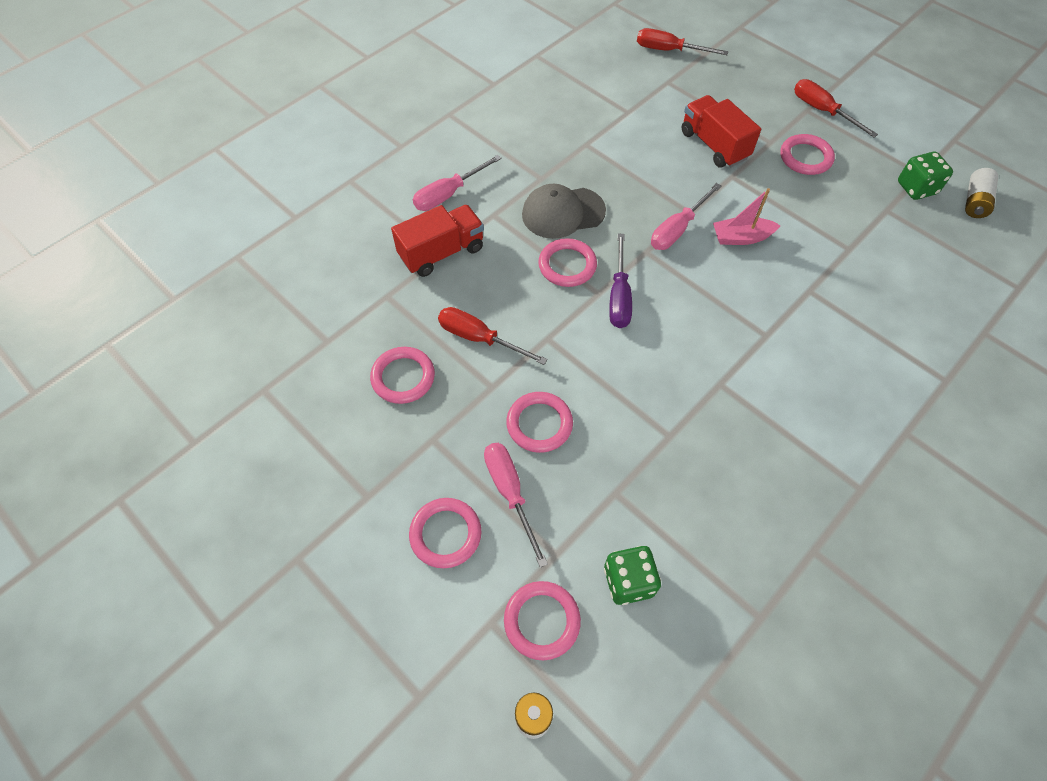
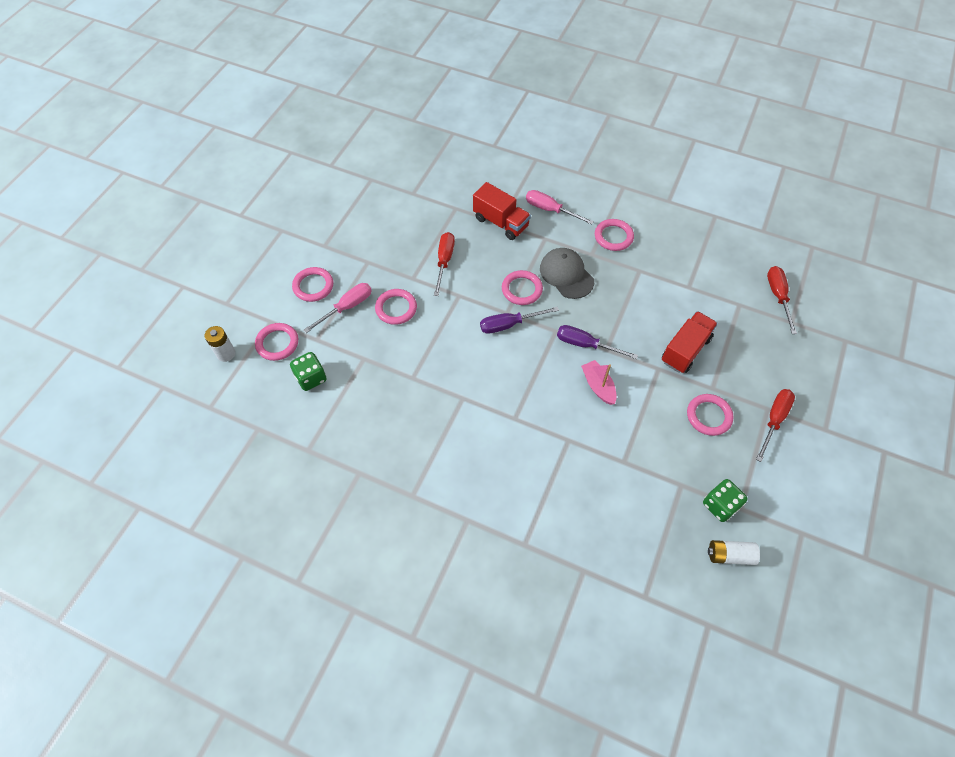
camera: 70 degrees right, 0 degrees up
pink ring [370,347,435,404] -> pink ring moved to [595,219,634,251]
pink screwdriver [651,183,722,250] -> purple screwdriver [557,325,638,359]

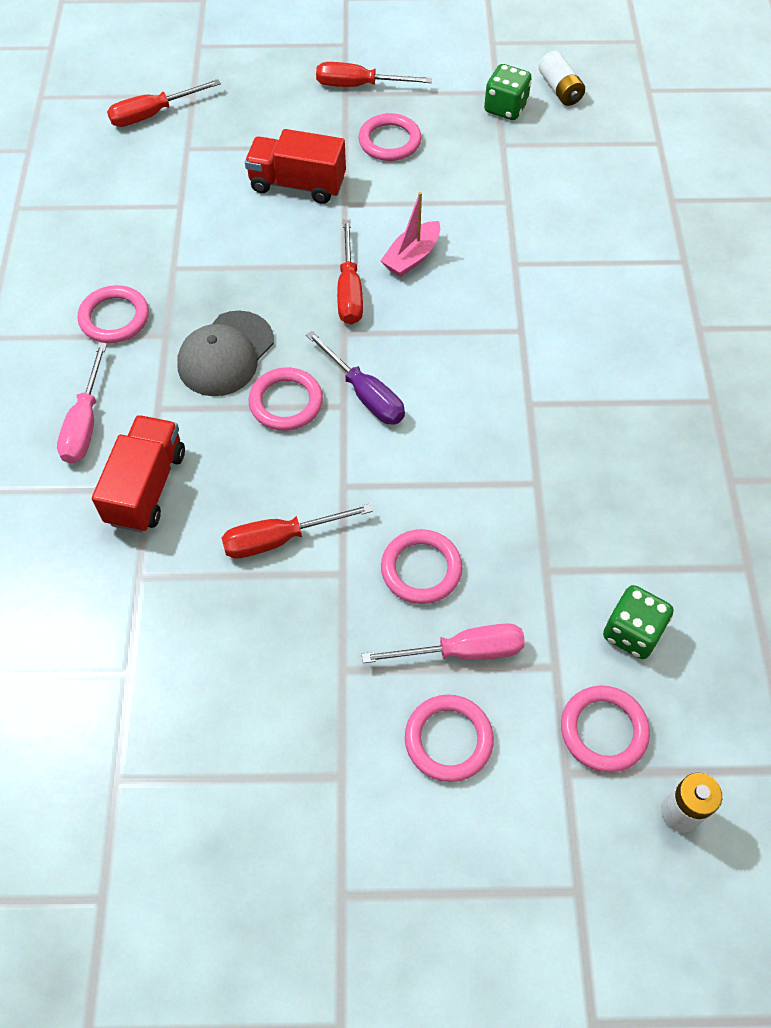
camera: 115 degrees left, 0 degrees up
pink screwdriver [303,283,372,333] -> pink screwdriver turned 150 degrees clockwise [362,623,525,663]
purple screwdriver [557,325,638,359] -> red screwdriver [337,220,363,324]

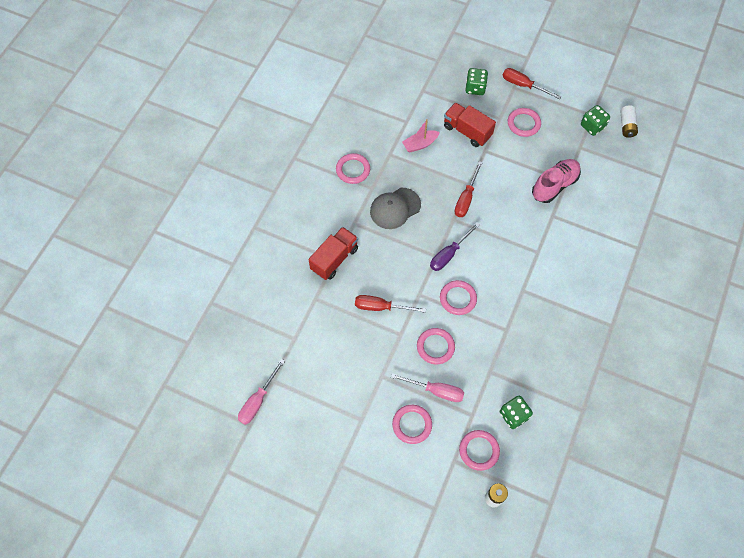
camera: 25 degrees right, 5 degrees up
pink screwdriver [57,343,107,464] -> pink screwdriver moved to [238,359,285,425]
red screwdriver [107,79,221,127] -> none
pink ring [249,367,323,431] -> pink ring moved to [440,280,477,315]
purple screwdriver [306,331,405,425] -> purple screwdriver turned 60 degrees clockwise [430,223,480,271]
pink boat [380,192,440,277] -> pink boat moved to [402,119,440,153]
none -> green dice [465,68,488,95]
none -> pink shoe [532,159,581,203]

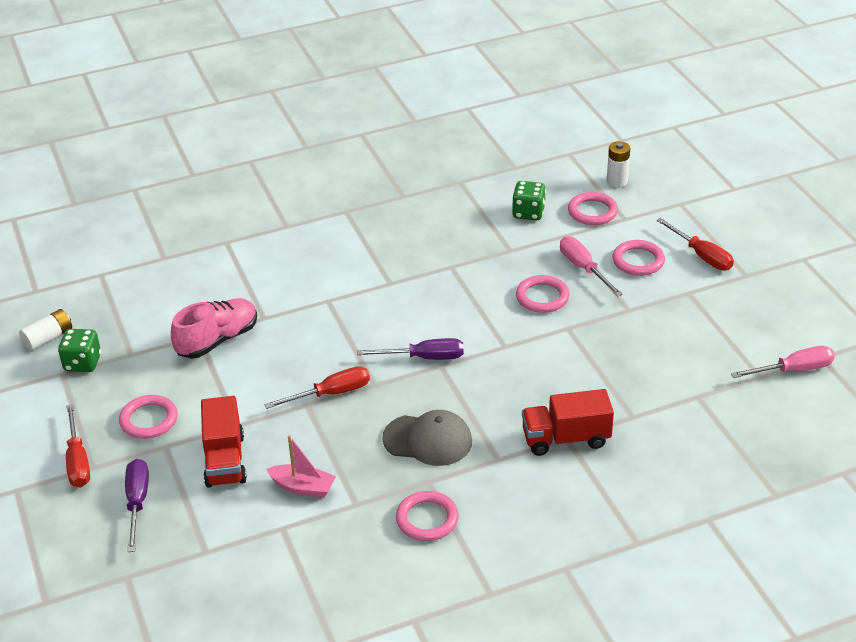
camera: 135 degrees left, 25 degrees down
red screwdriver [355,295,426,313] -> red screwdriver moved to [656,218,734,271]
pink ring [440,280,477,315] -> none
green dice [465,68,488,95] -> purple screwdriver [125,459,149,552]
pink shoe [532,159,581,203] -> pink shoe turned 135 degrees clockwise [171,298,257,359]

